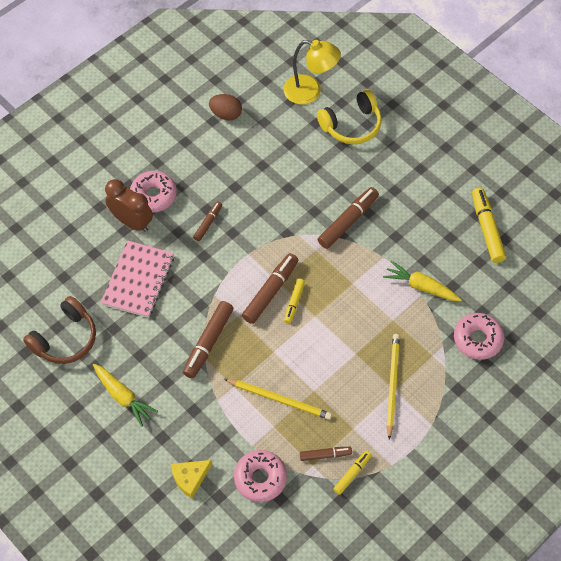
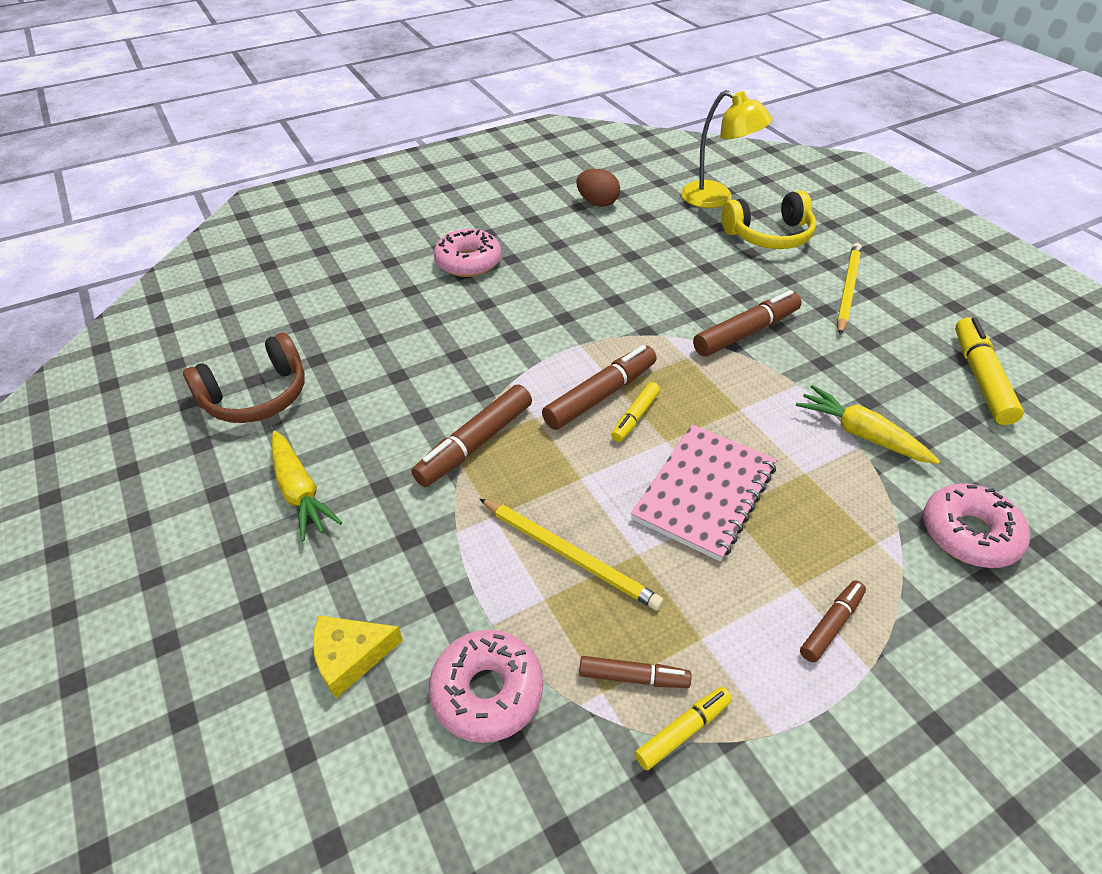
camera: 15 degrees right, 15 degrees down
pink notebook [101,240,174,318] -> pink notebook moved to [631,425,777,561]
brown clock [105,179,153,232] -> none
brown marker [193,202,222,241] -> brown marker moved to [800,581,866,662]
yellow pencil [386,334,400,440] -> yellow pencil moved to [837,243,862,335]

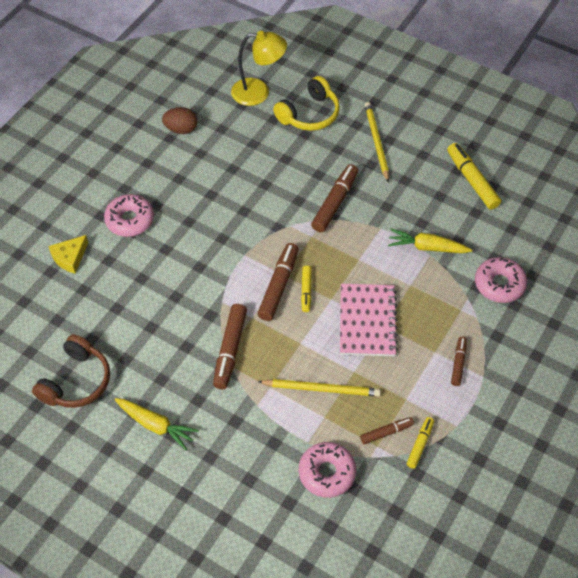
camera: 30 degrees left, 10 degrees up
yellow cheese [313,615,403,698] -> yellow cheese moved to [48,235,88,274]

